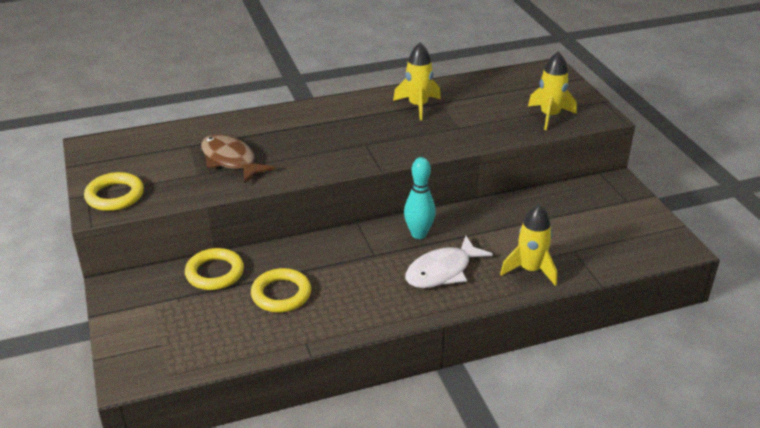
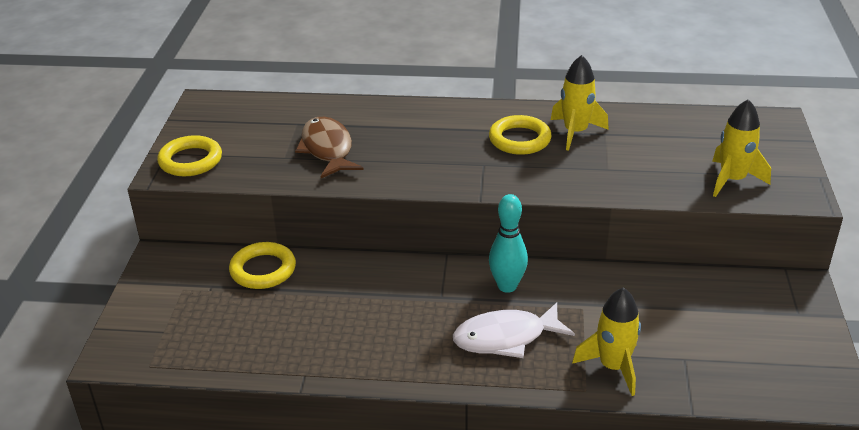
camera: 25 degrees right, 0 degrees up
yellow ring [251,268,311,312] -> yellow ring moved to [489,115,552,155]

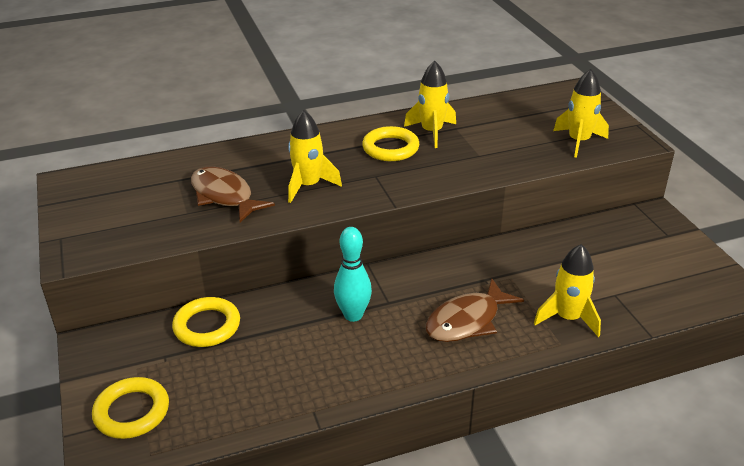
camera: 25 degrees left, 0 degrees up
yellow ring [157,135,222,176] -> yellow ring moved to [92,377,169,439]
white fish [453,302,575,358] -> brown fish [426,279,524,342]
turquoise bowling pin [489,194,528,293] -> turquoise bowling pin moved to [334,227,372,322]
none -> yellow rocket [288,110,342,203]

